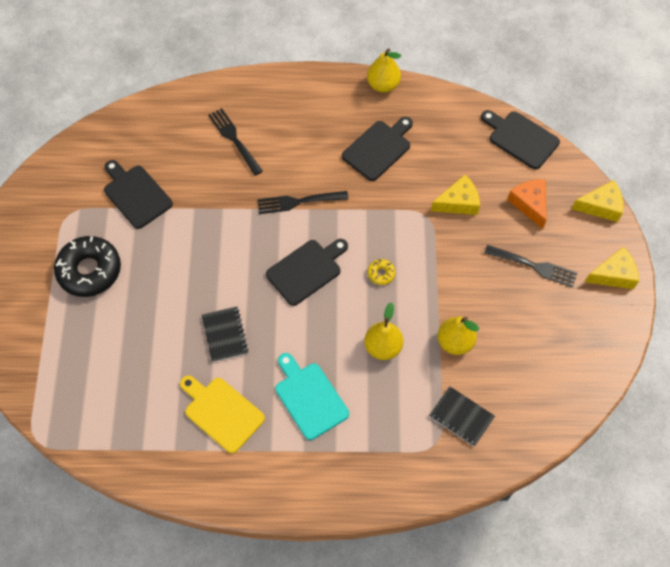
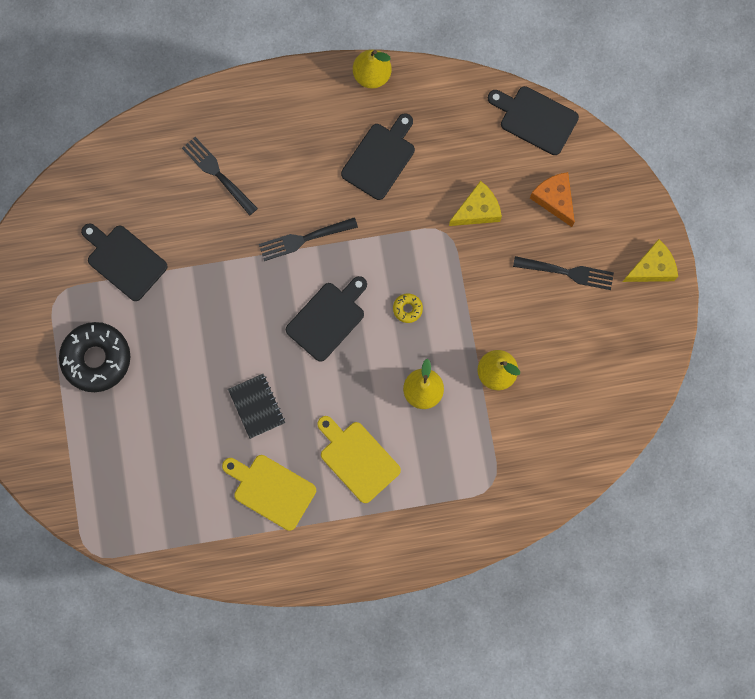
camera: 10 degrees left, 15 degrees up
turquoise cutting board [275,353,349,440] -> yellow cutting board [317,416,401,503]
black notebook [429,386,495,447] -> none
yellow cheese [572,180,624,222] -> none

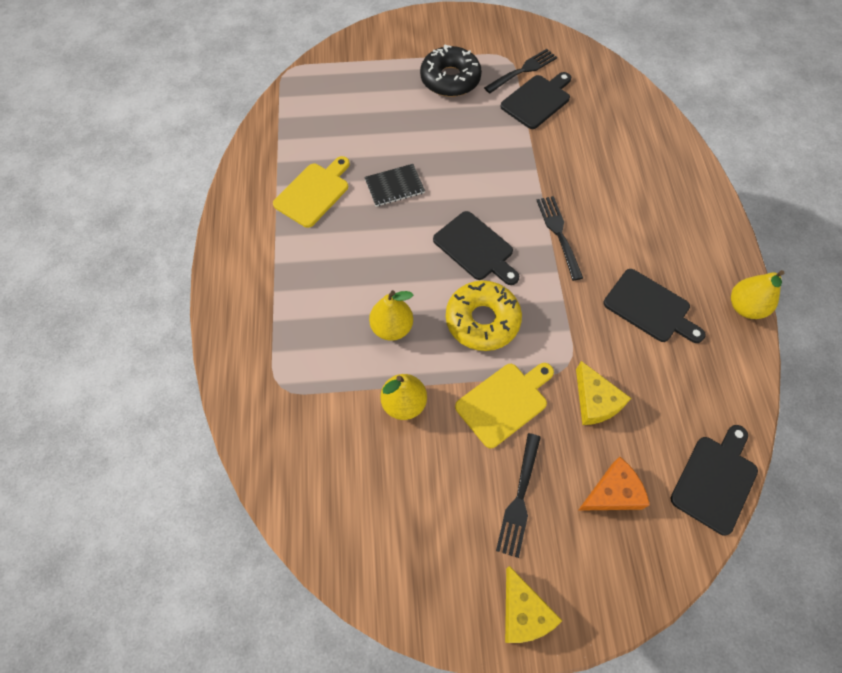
camera: 95 degrees right, 15 degrees down
black fork [182,137,258,216] -> black fork moved to [484,49,557,93]
yellow cutting board [317,416,401,503] -> yellow cutting board moved to [455,363,554,448]
yellow donut [393,294,423,323] -> yellow donut [446,280,522,351], size x2.34

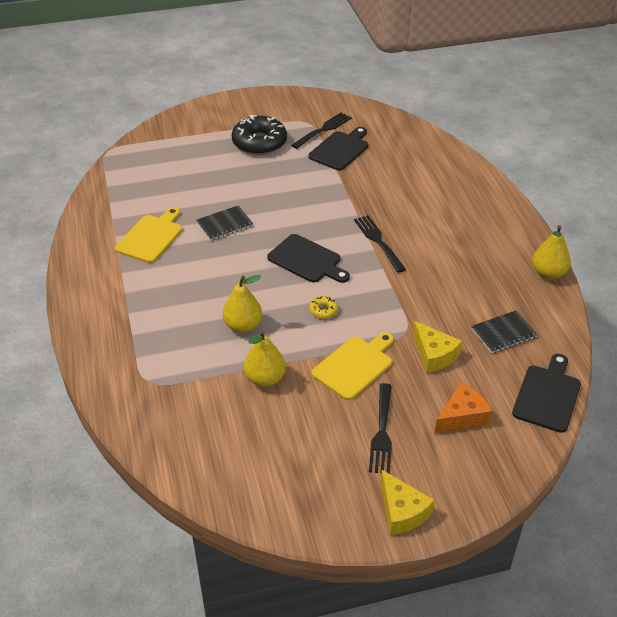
camera: 10 degrees left, 20 degrees down
yellow donut [446,280,522,351] -> yellow donut [309,296,338,319], size x0.43
black cutting board [603,269,706,343] -> none
none -> black notebook [471,311,538,353]

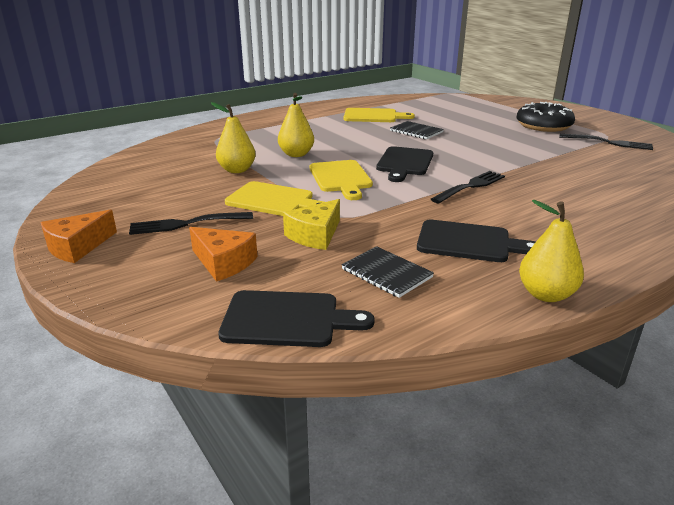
camera: 70 degrees right, 15 degrees down
black cutting board [308,127,368,171] -> black cutting board moved to [417,220,536,262]
yellow donut [309,296,338,319] -> yellow cutting board [310,160,373,200]
yellow cheese [381,470,435,535] -> orange cheese [41,210,117,263]

